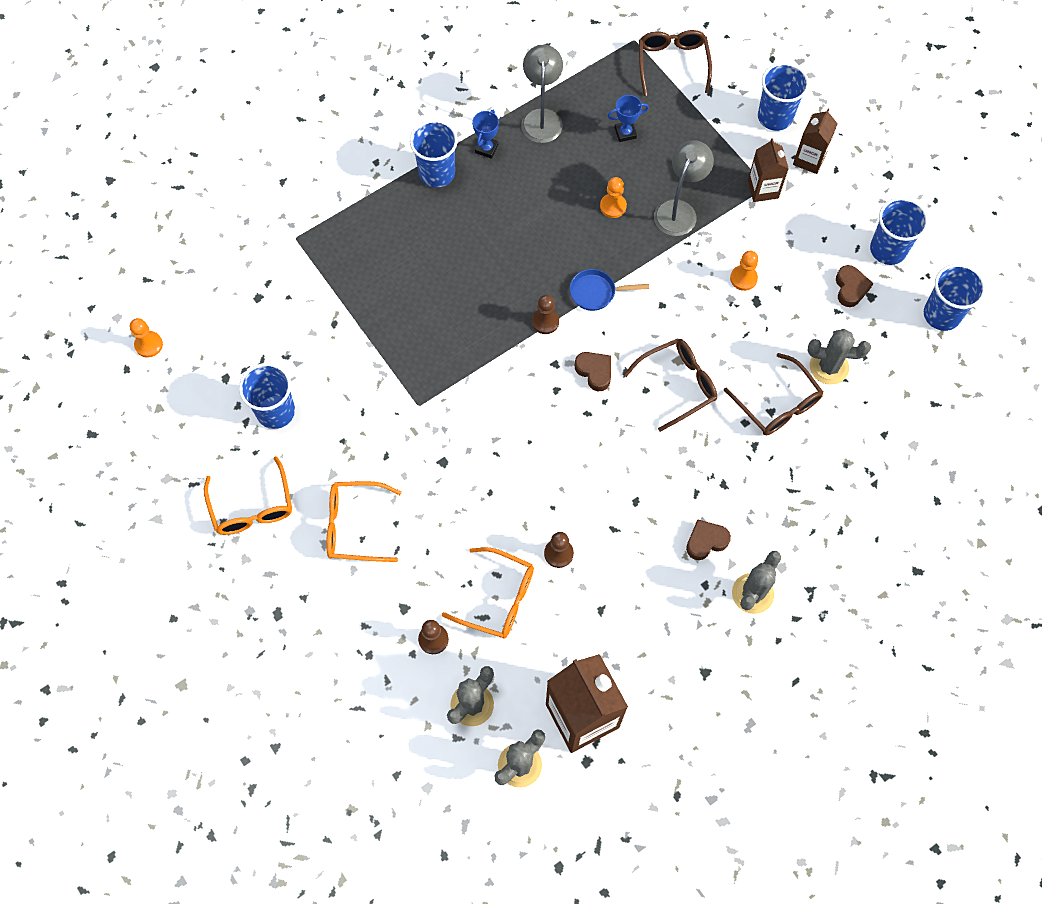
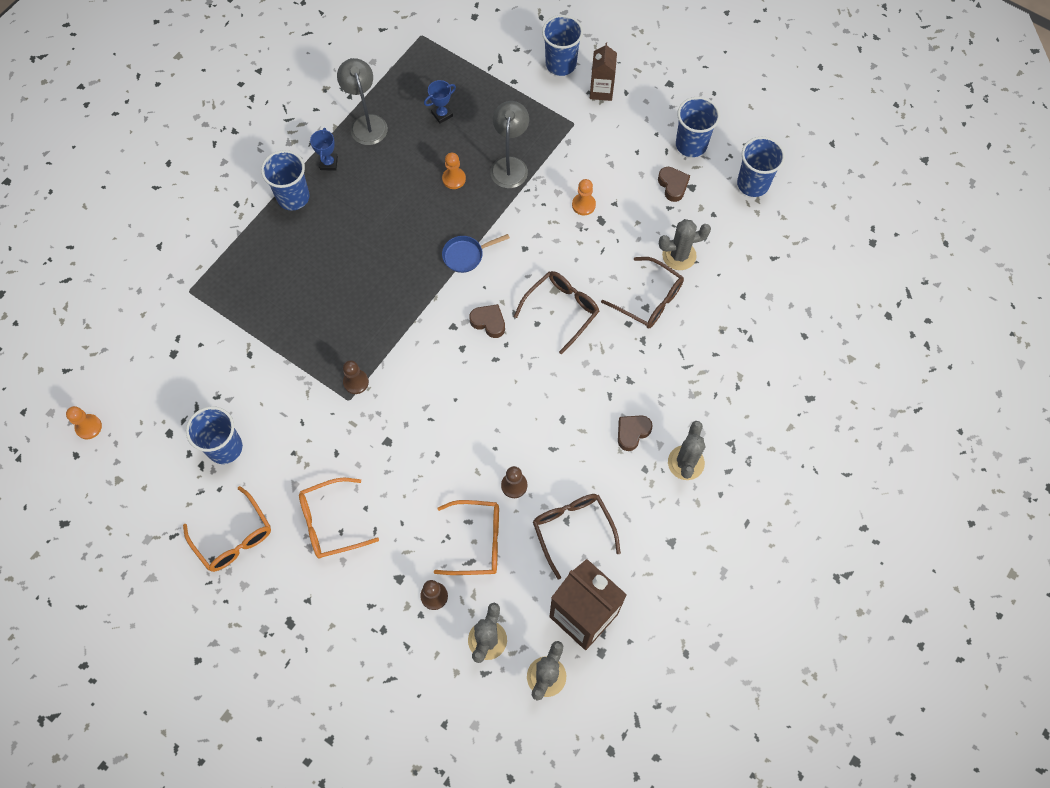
camera: 20 degrees left, 0 degrees up
brown pawn [532,295,559,334] -> brown pawn moved to [343,360,369,394]
brown glasses [639,30,712,96] -> brown glasses moved to [533,494,621,580]
brown carton [748,138,789,202] -> none

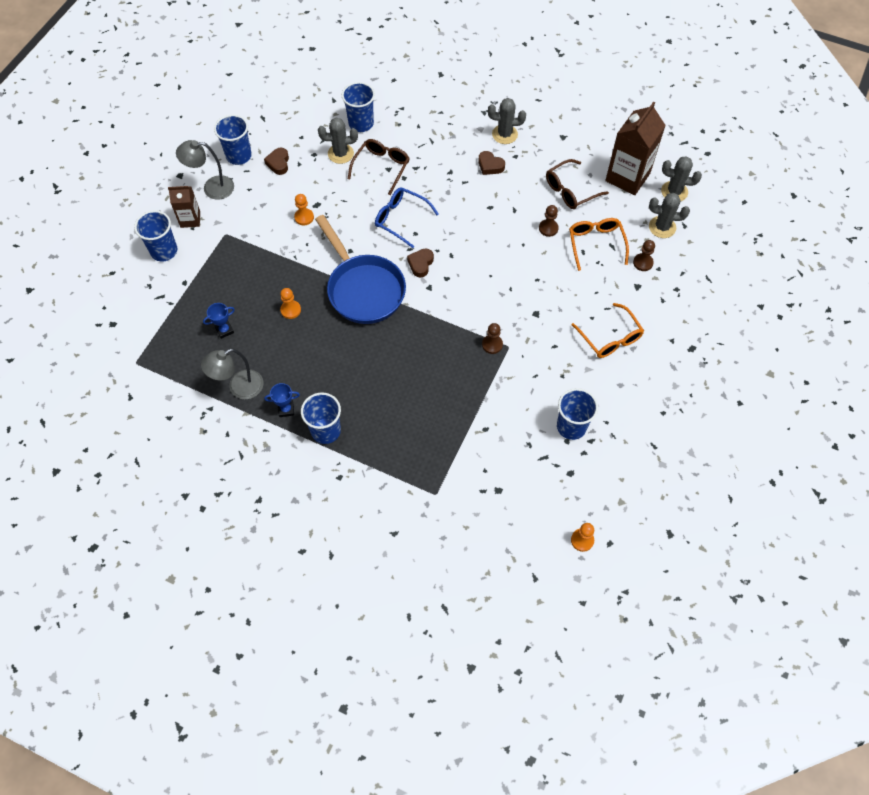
camera: 100 degrees left, 5 degrees down
orange glasses [183,486,271,572] -> none
blue trophy [424,80,456,123] -> blue trophy turned 75 degrees counterclockwise [203,303,235,339]
blue pan [442,234,510,273] -> blue pan [315,215,406,324], size x2.31
grey lamp [491,101,529,188] -> grey lamp moved to [176,140,234,200]
brown glasses [514,271,599,354] -> blue glasses [375,187,439,248]
brown heart [658,167,690,202] -> brown heart turned 60 degrees counterclockwise [264,148,289,175]
grey cactus [659,219,711,270] -> grey cactus turned 75 degrees counterclockwise [318,118,358,164]
blue cup [737,137,785,197] -> blue cup moved to [342,82,375,132]

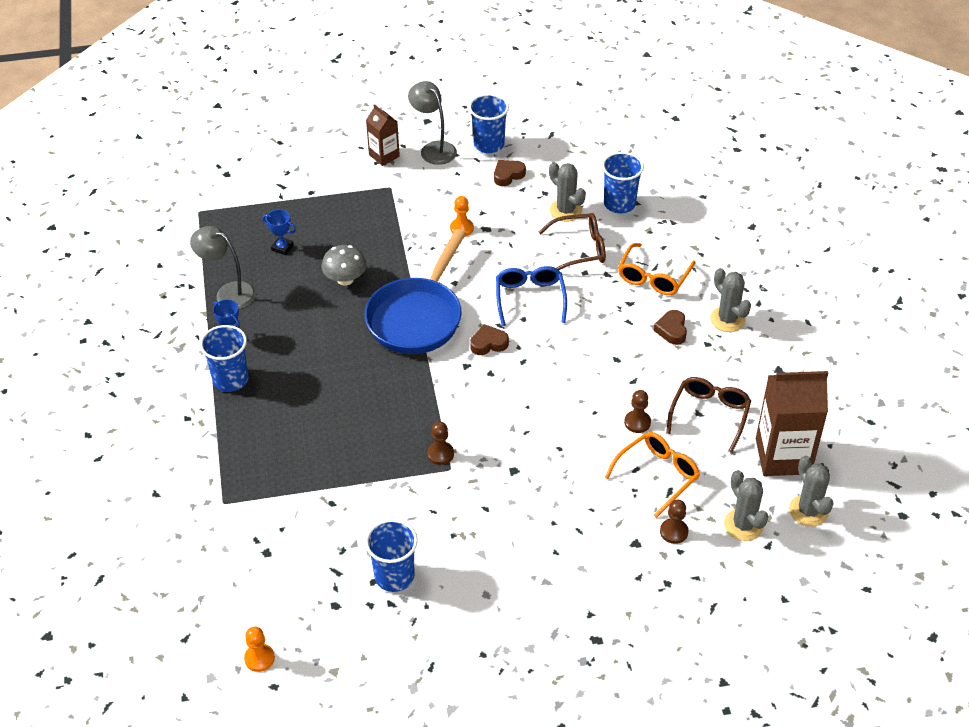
camera: 55 degrees right, 15 degrees down
blue cup [134,211,177,261] -> none
orange pawn [280,288,301,319] -> grey mushroom [322,245,366,286]
brown glasses [546,159,609,209] -> brown glasses turned 90 degrees clockwise [666,377,751,453]
orange glasses [572,303,644,358] -> orange glasses moved to [618,243,696,295]

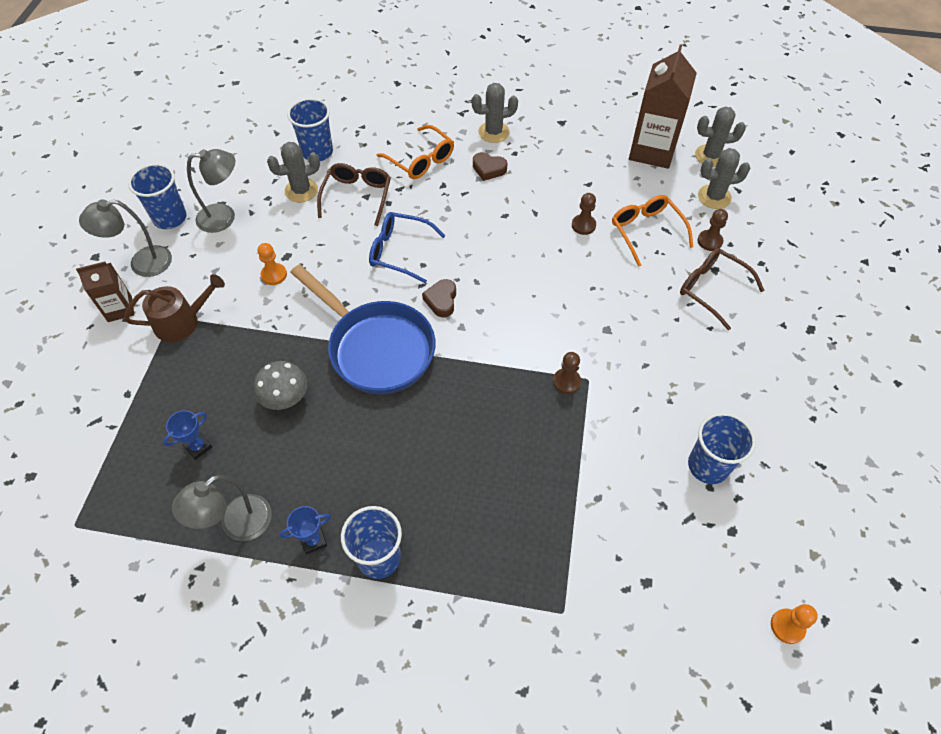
camera: 70 degrees left, 10 degrees up
brown heart [494,160,526,186] -> grey lamp [187,149,235,233]
brown glasses [666,377,751,453] -> brown glasses moved to [680,248,764,330]
none -> brown watering can [124,274,225,342]

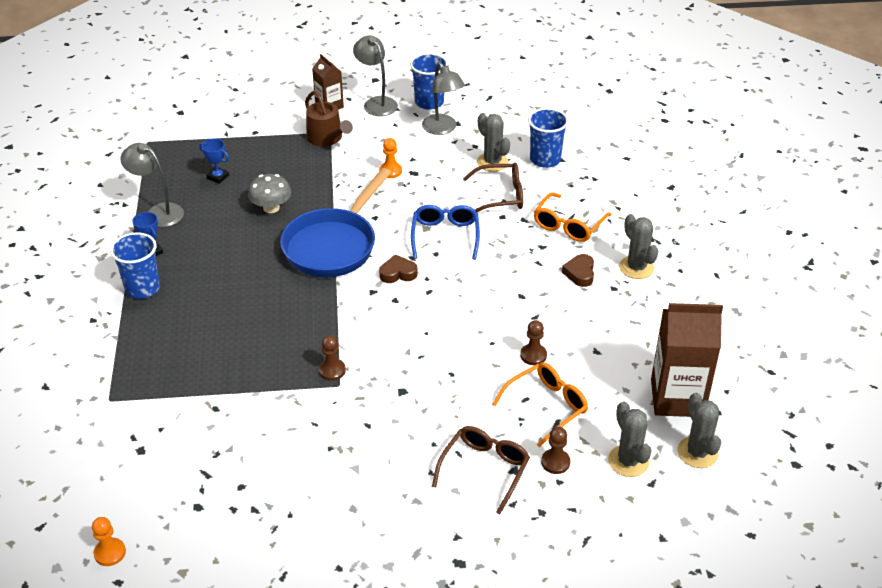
camera: 75 degrees right, 15 degrees down
blue cup [688,412,756,484] -> none

